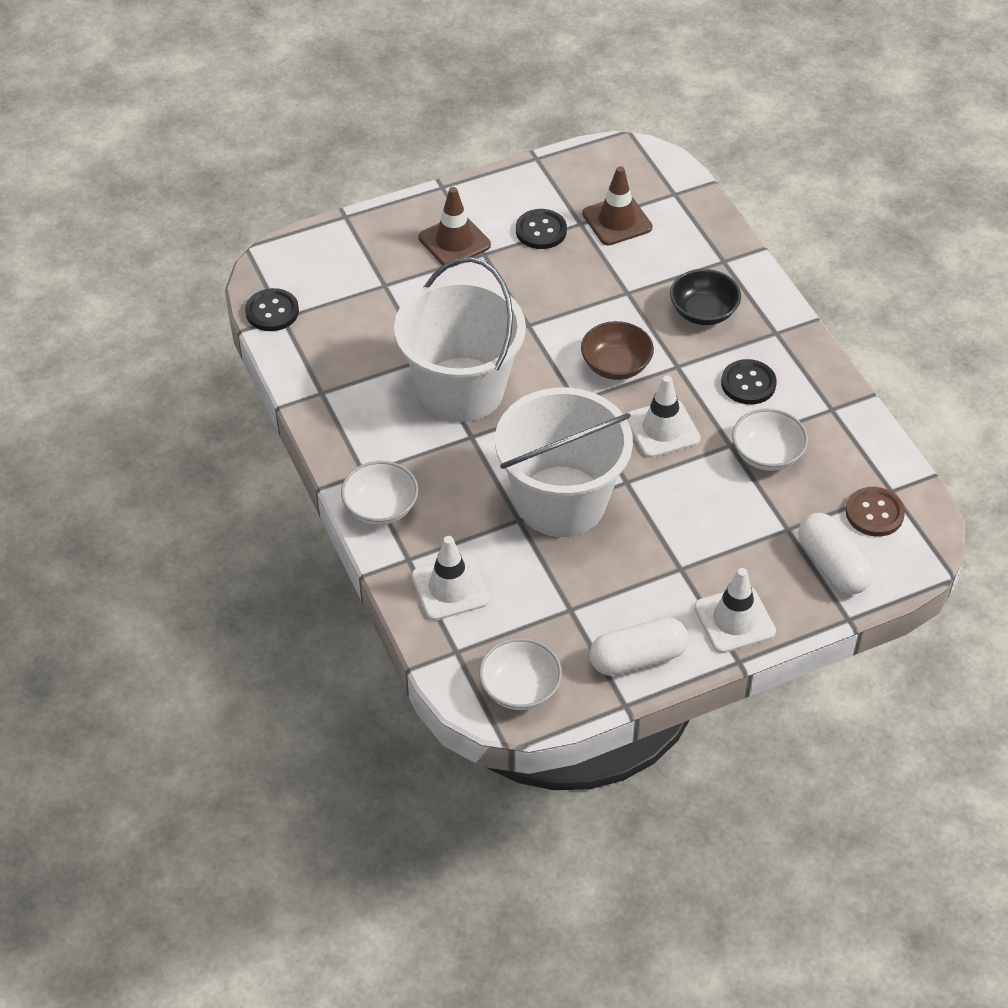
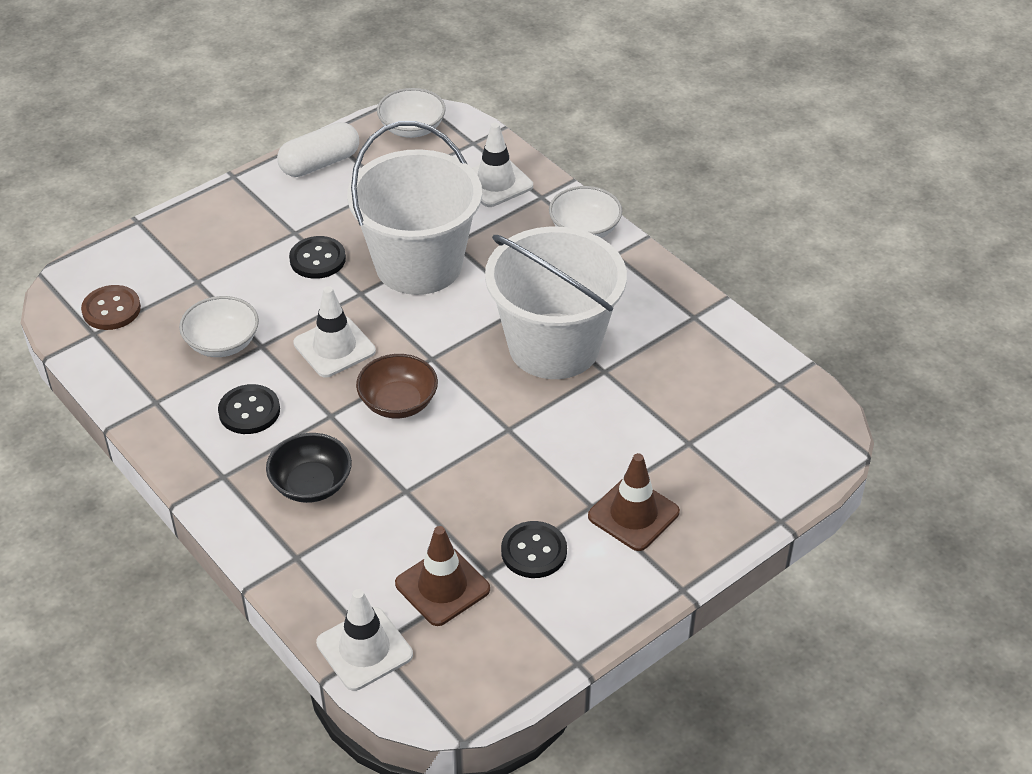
camera: 165 degrees right, 5 degrees down
black button [245,288,299,331] -> black button moved to [289,236,346,279]
white traffic cone [694,568,776,653] -> white traffic cone moved to [316,589,413,691]
white capsule [798,513,873,594] -> none

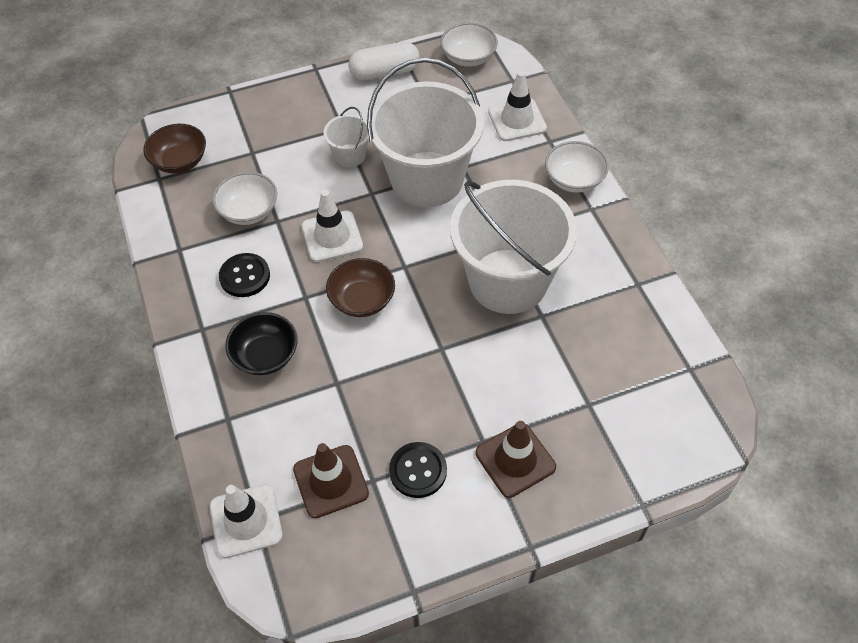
camera: 20 degrees right, 10 degrees up
brown button [81,285,141,330] -> brown bowl [143,124,206,173]
black button [289,236,346,279] -> white bucket [324,107,369,167]

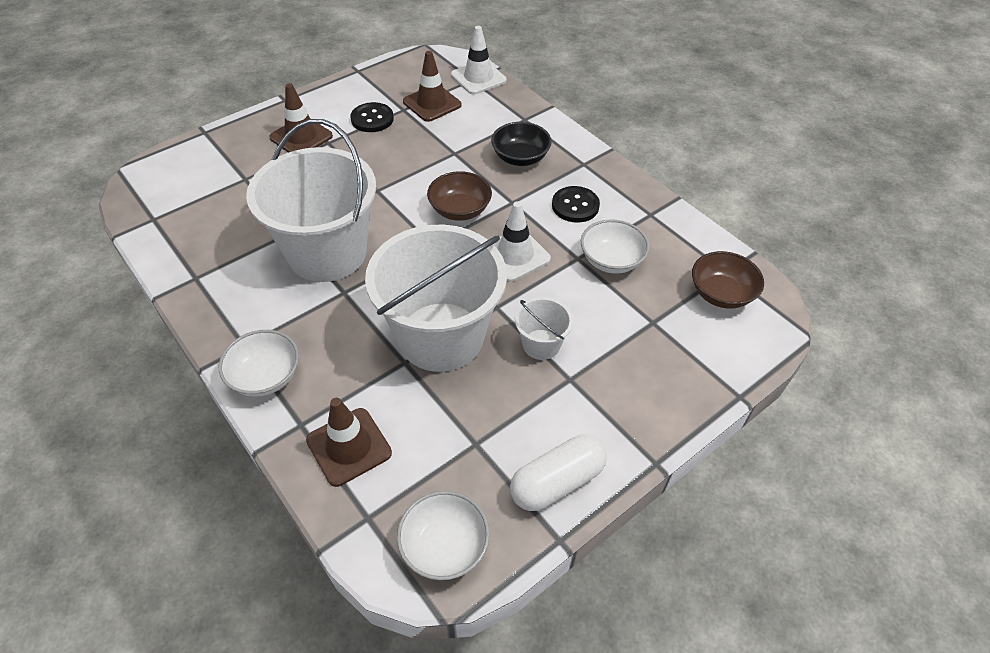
camera: 160 degrees right, 5 degrees down
white traffic cone [488,71,547,141] -> brown traffic cone [306,398,392,487]

